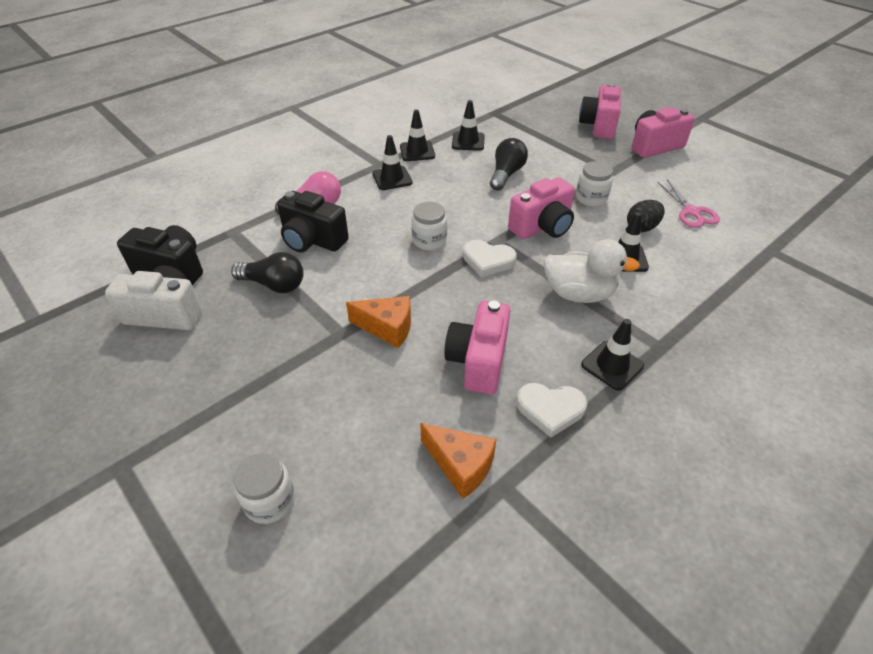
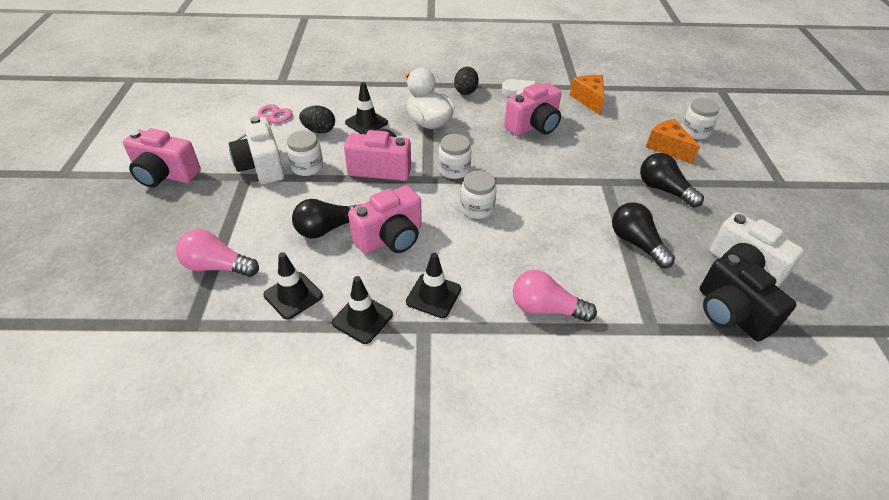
camera: 140 degrees left, 0 degrees up
black camera [277,191,349,252] -> none
orange cheese [346,296,411,348] -> orange cheese moved to [646,119,700,164]
white heart [463,240,517,277] -> white jar [438,134,472,179]
pink camera [579,83,621,139] -> pink camera moved to [348,185,422,254]
black traffic cone [581,319,644,391] -> black egg [454,67,479,95]
none -> pink light bulb [176,229,259,277]
none -> white camera [229,116,284,184]
none -> black light bulb [640,153,704,207]

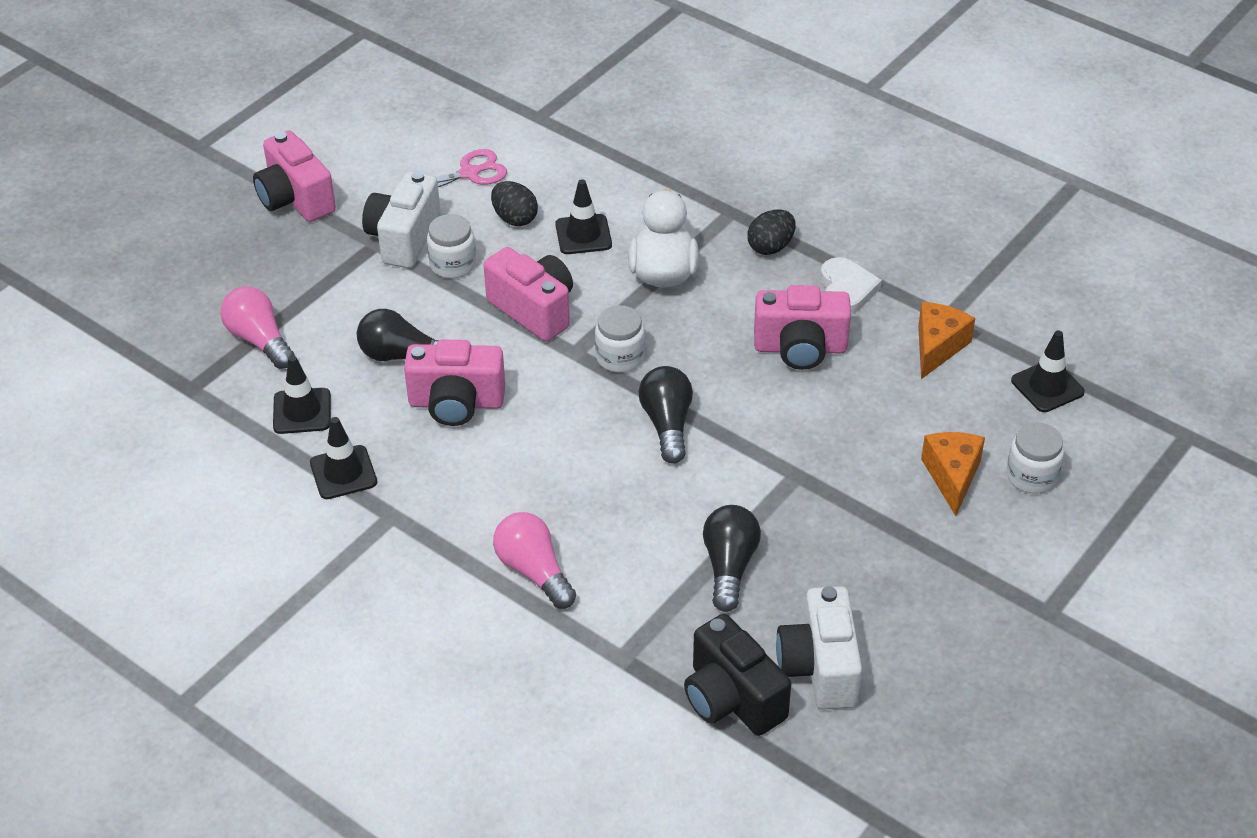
camera: 40 degrees right, 0 degrees up
black traffic cone [406,253,461,318] -> black traffic cone moved to [1011,331,1085,412]
white jar [460,171,497,219] -> none
black light bulb [640,153,704,207] -> black light bulb moved to [639,366,693,464]
black camera [700,253,797,341] -> black camera turned 45 degrees counterclockwise [684,614,791,736]

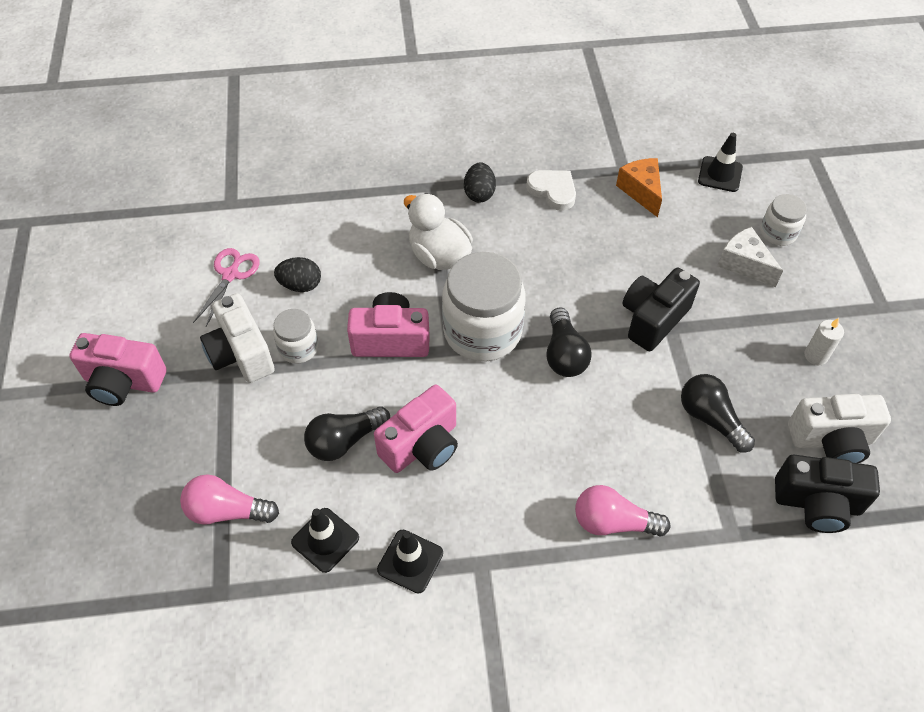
camera: 45 degrees left, 10 degrees up
black traffic cone [555,179,612,254] -> none
white jar [595,305,645,373] -> white jar [442,252,526,361], size x1.97
black light bulb [639,366,693,464] -> black light bulb turned 135 degrees counterclockwise [546,307,592,377]
pink camera [754,285,851,370] -> none
white camera [776,586,862,710] -> white camera turned 45 degrees counterclockwise [788,394,891,463]
orange cheese [921,432,985,516] -> white cheese [717,227,783,287]
none -> black camera [622,268,700,351]
none -> white candle [804,318,844,365]

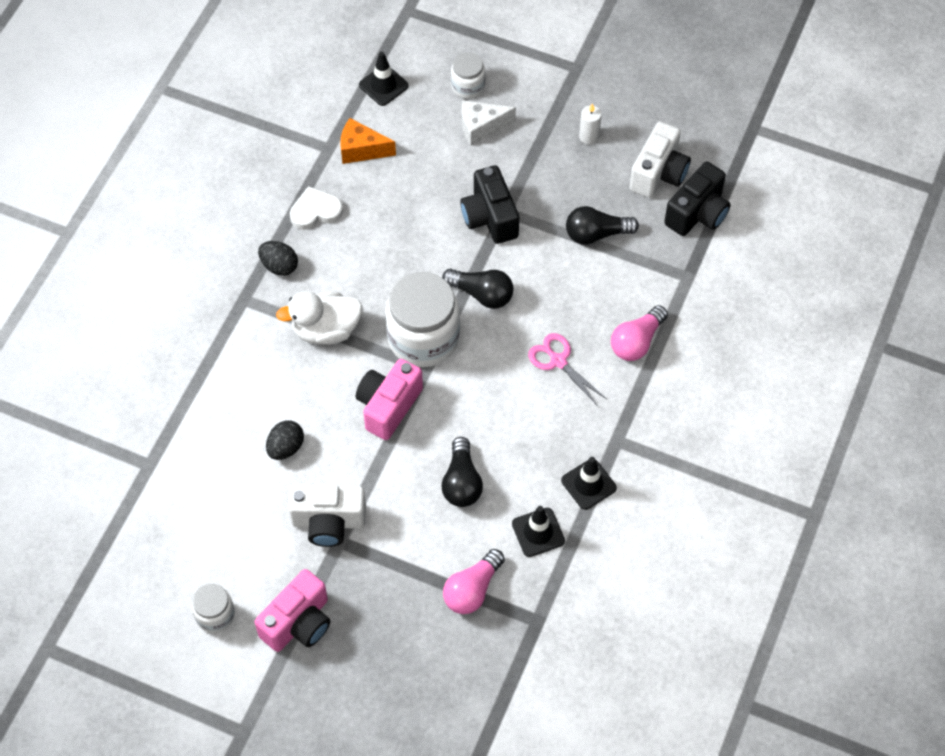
camera: 60 degrees left, 5 degrees up
pink scissors [193,248,260,327] -> pink scissors moved to [528,333,607,406]
white jar [273,309,318,364] -> white jar moved to [191,584,235,633]
pink camera [374,385,458,473] -> none

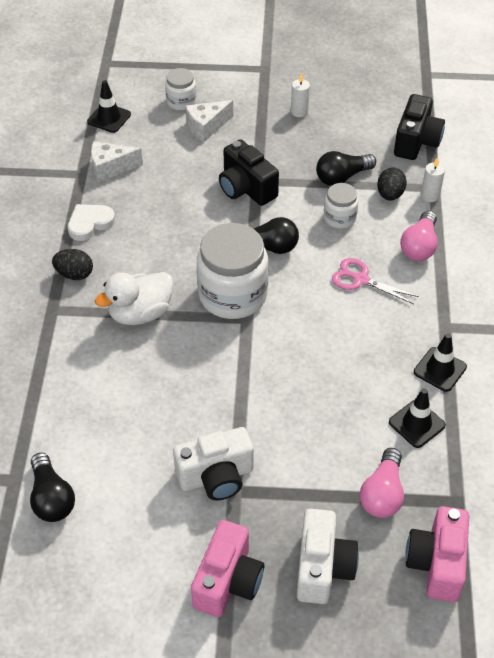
camera: 20 degrees left, 10 degrees down
white jar [191,584,235,633] -> white jar moved to [324,183,358,229]
black egg [266,420,304,460] -> black egg moved to [377,168,407,201]
orange cheese [340,118,396,164] -> white cheese [91,141,143,182]
pink camera [356,359,423,440] -> pink camera moved to [405,506,469,602]
black light bulb [441,437,483,507] -> black light bulb moved to [30,453,75,522]
white camera [629,121,691,198] -> white camera moved to [297,508,359,604]
none -> white candle [421,157,445,202]

